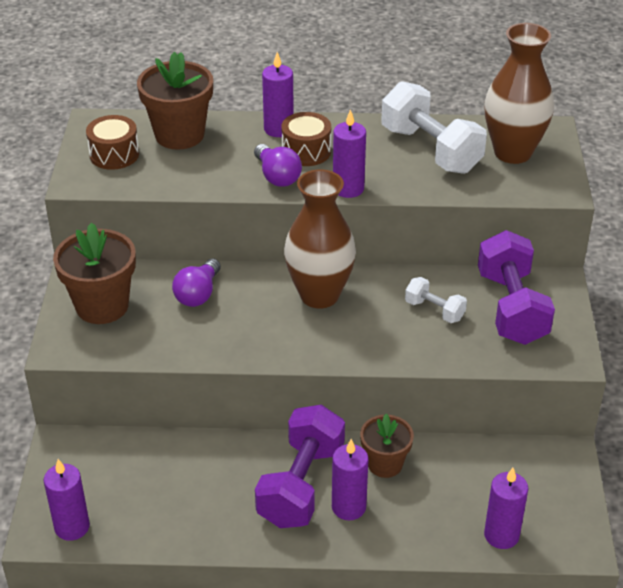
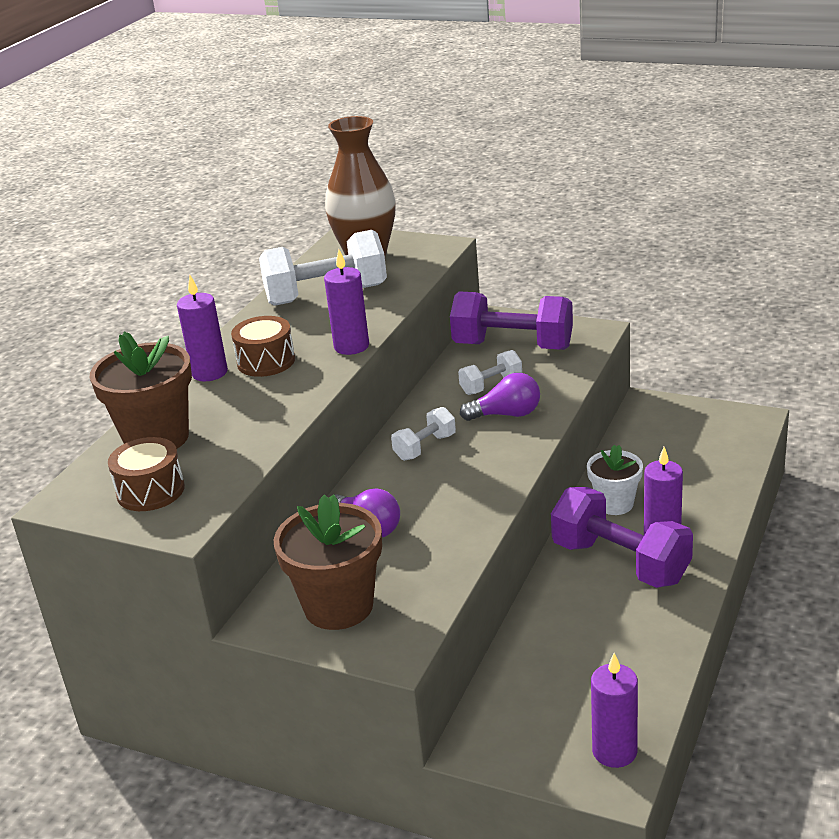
camera: 65 degrees left, 10 degrees down
purple light bulb [254,144,302,187] -> purple light bulb moved to [460,373,540,421]
brown vase [284,169,356,309] -> white dumbbell [391,407,456,461]
brown flower pot [360,414,414,478] -> white flower pot [587,445,643,515]
purple candle [484,468,528,549] -> none

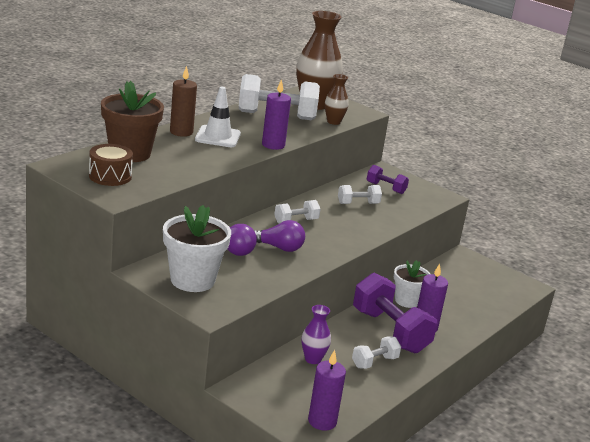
camera: 10 degrees right, 5 degrees down
purple candle [177,275,228,381] -> brown candle [170,66,197,137]
brown drum [231,316,295,377] -> white traffic cone [195,87,241,147]
brown flower pot [274,494,382,630] -> white flower pot [163,205,231,292]
purple dumbbell [450,291,573,350] -> purple dumbbell [367,165,409,194], size x0.51
purple light bulb [460,373,540,421] -> purple light bulb moved to [254,220,305,252]
none -> purple vase [302,305,331,364]
none -> brown vase [325,74,349,125]
none -> white dumbbell [352,336,401,369]

